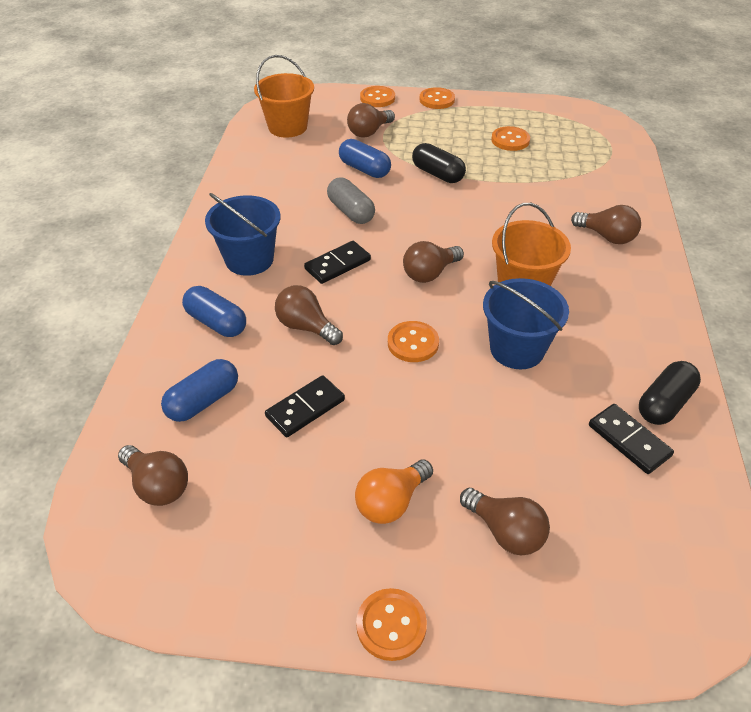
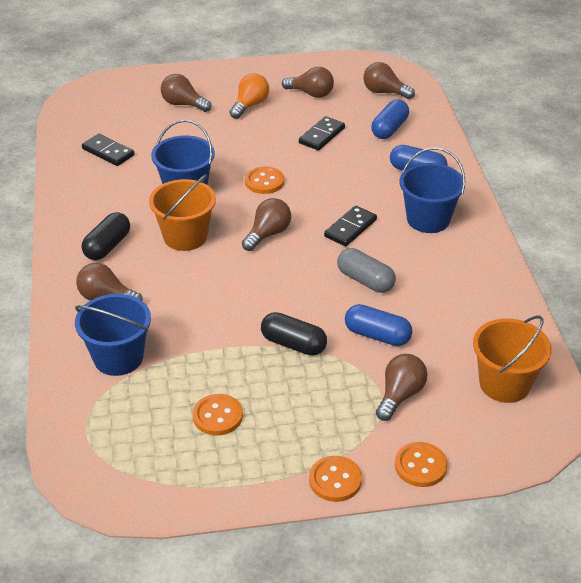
camera: 165 degrees right, 5 degrees down
brown light bulb [275,285,343,345] -> brown light bulb moved to [282,67,334,98]
orange button [356,588,427,661] -> none
black capsule [639,361,701,425] -> black capsule moved to [81,212,130,260]
none -> blue bucket [75,294,151,376]

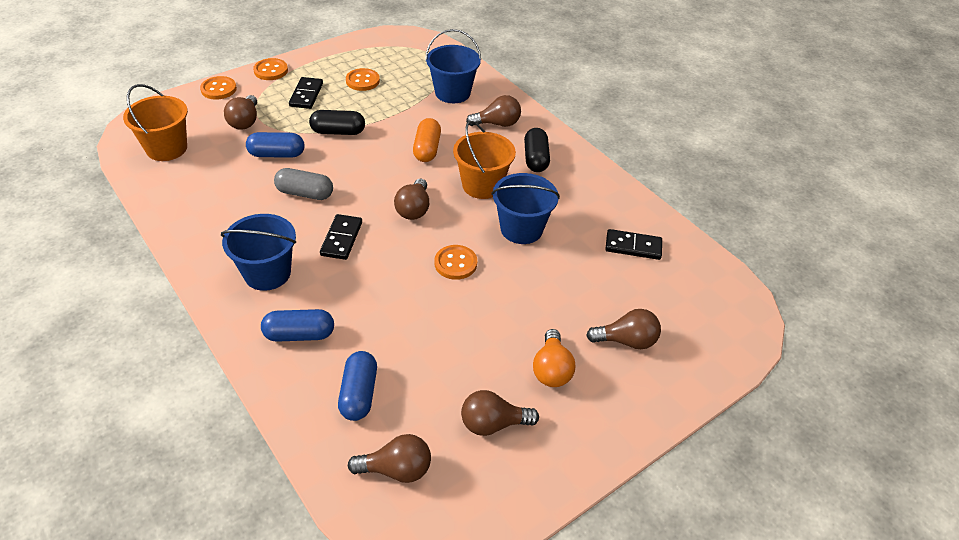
camera: 150 degrees right, 5 degrees up
black domino [299,116,345,150] -> black domino moved to [289,77,323,109]
none -> orange capsule [413,118,441,162]

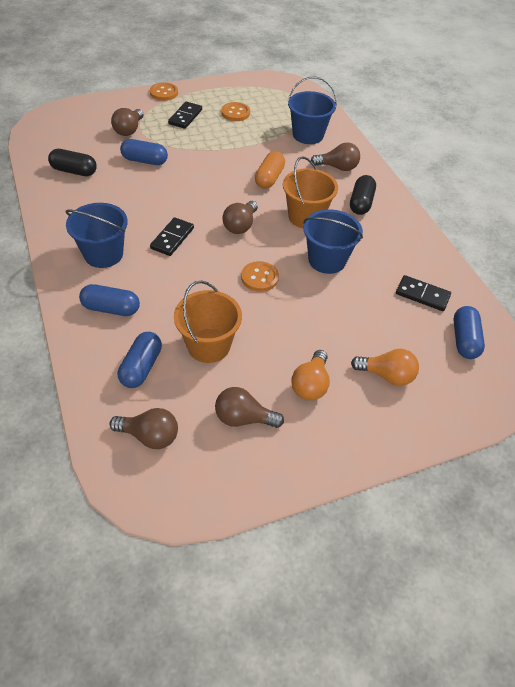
camera: 15 degrees right, 5 degrees up
orange bucket [123,84,188,161] -> orange bucket moved to [174,281,242,363]
orange button [200,76,237,100] -> none
grey capsule [274,168,333,200] -> none
black capsule [309,110,365,135] -> black capsule moved to [48,149,97,176]
brown light bulb [586,309,661,349] -> orange light bulb [351,349,419,386]
none -> blue capsule [454,306,485,359]

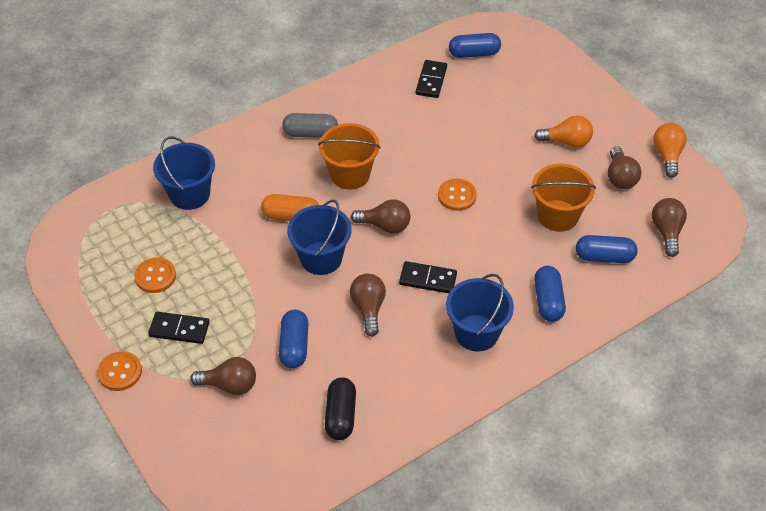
camera: 100 degrees left, 0 degrees up
blue bucket [303,209,363,274] -> blue bucket moved to [287,200,351,275]
brown light bulb [311,143,360,171] -> brown light bulb moved to [350,274,386,336]
black capsule [350,175,376,215] -> grey capsule [282,113,338,138]
orange light bulb [351,349,419,386] -> orange light bulb moved to [653,123,687,178]

